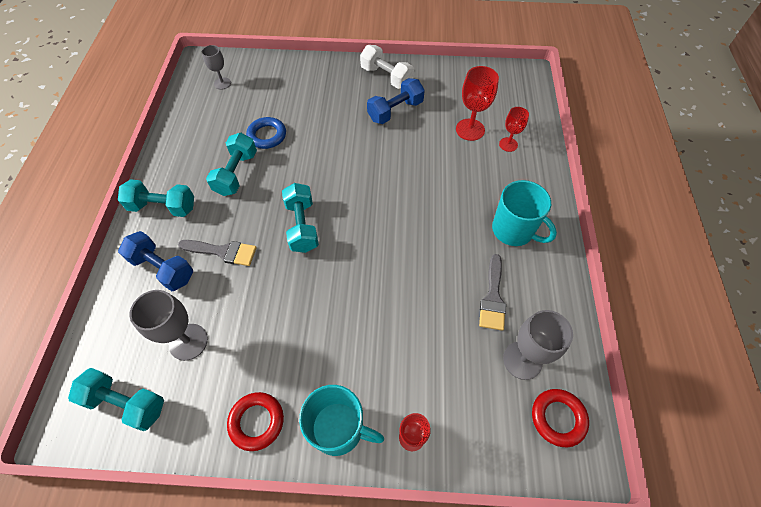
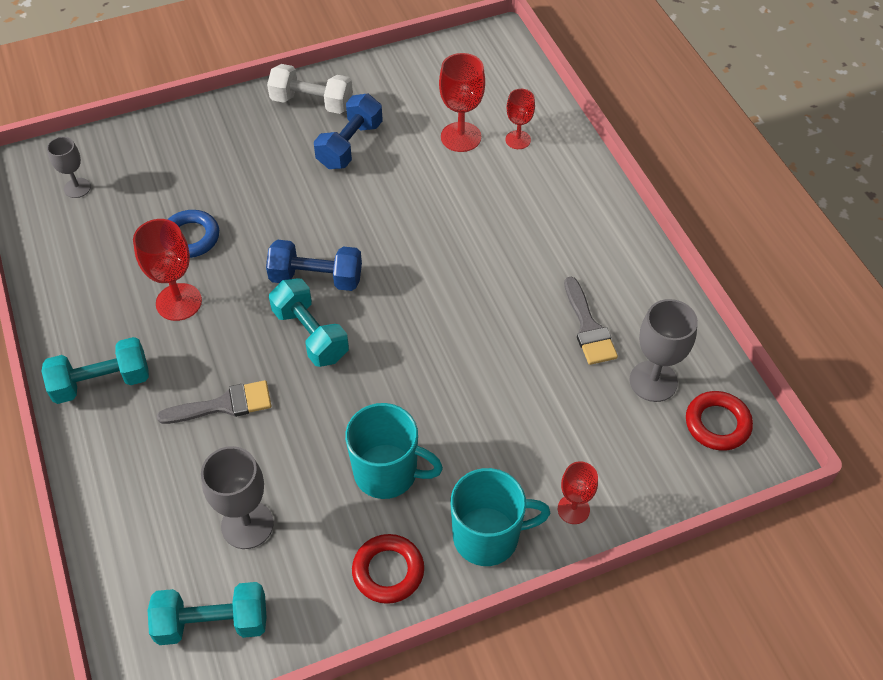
camera: 25 degrees left, 5 degrees down
blue dumbbell [118,231,193,291] -> blue dumbbell moved to [266,240,362,291]
turquoise dumbbell [206,133,257,196] -> red goblet [133,219,202,321]
turquoise mug [492,180,557,246] -> turquoise mug moved to [345,403,443,499]

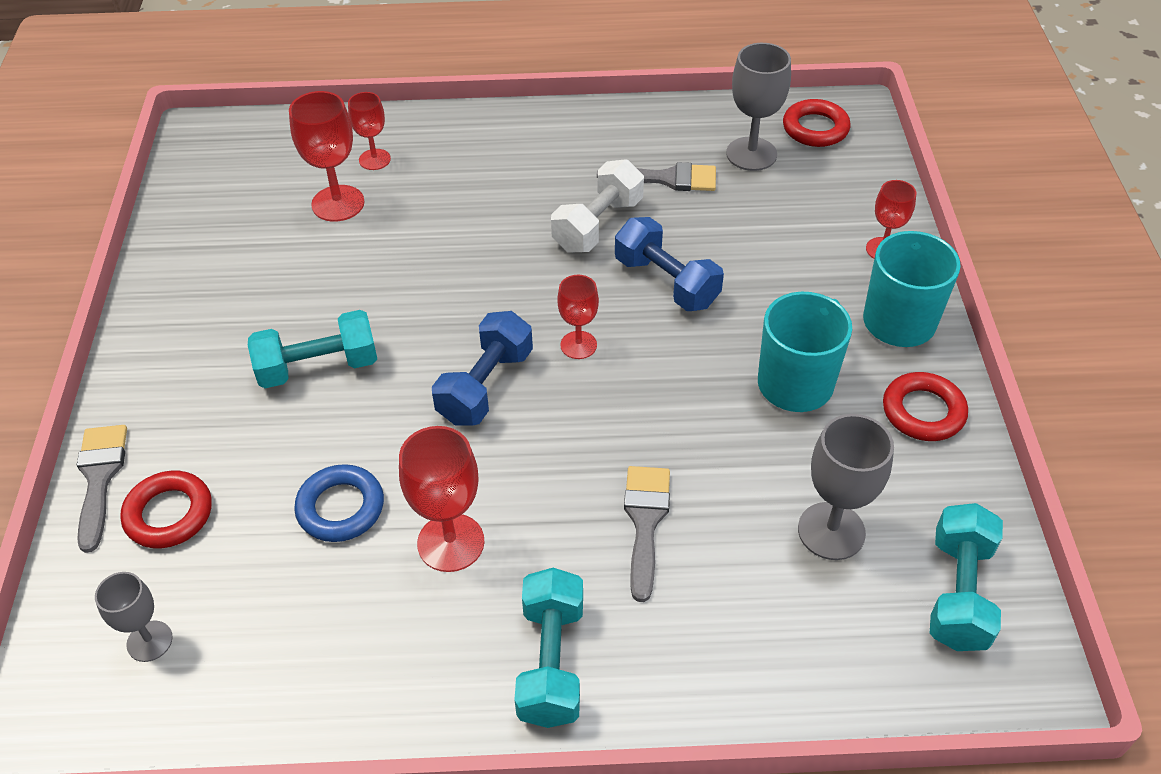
camera: 70 degrees left, 5 degrees down
white dumbbell [267,64,353,114] -> white dumbbell moved to [551,159,644,253]
turquoise dumbbell [269,278,349,367] -> turquoise dumbbell moved to [248,310,377,388]
blue dumbbell [314,94,383,169] -> blue dumbbell moved to [615,217,724,311]
none -> grey brush [77,425,127,553]
none -> red ring [120,471,212,548]
none -> red goblet [557,275,599,359]

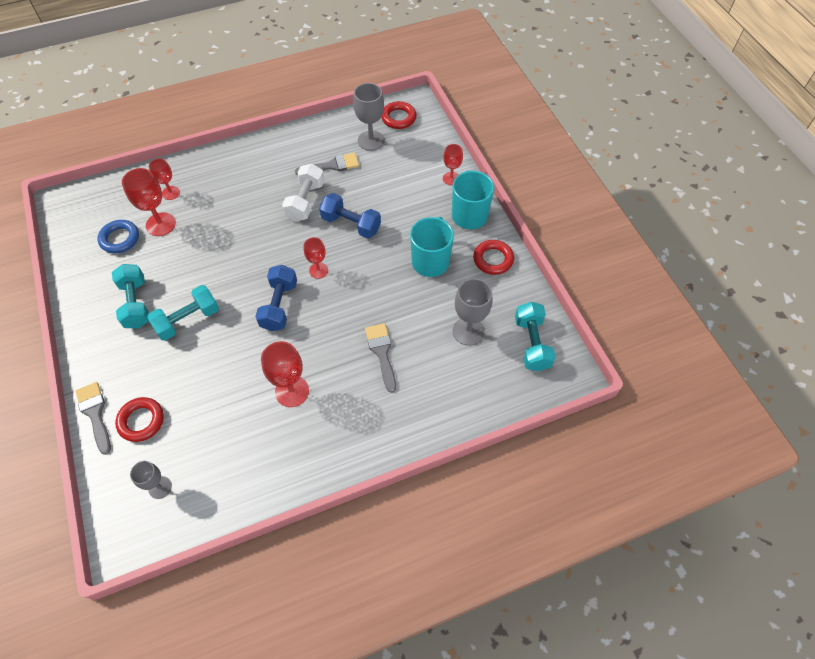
camera: 20 degrees left, 10 degrees up
blue ring [294,464,384,542] -> blue ring moved to [98,220,139,253]
turquoise dumbbell [515,568,583,728] -> turquoise dumbbell moved to [112,264,149,328]

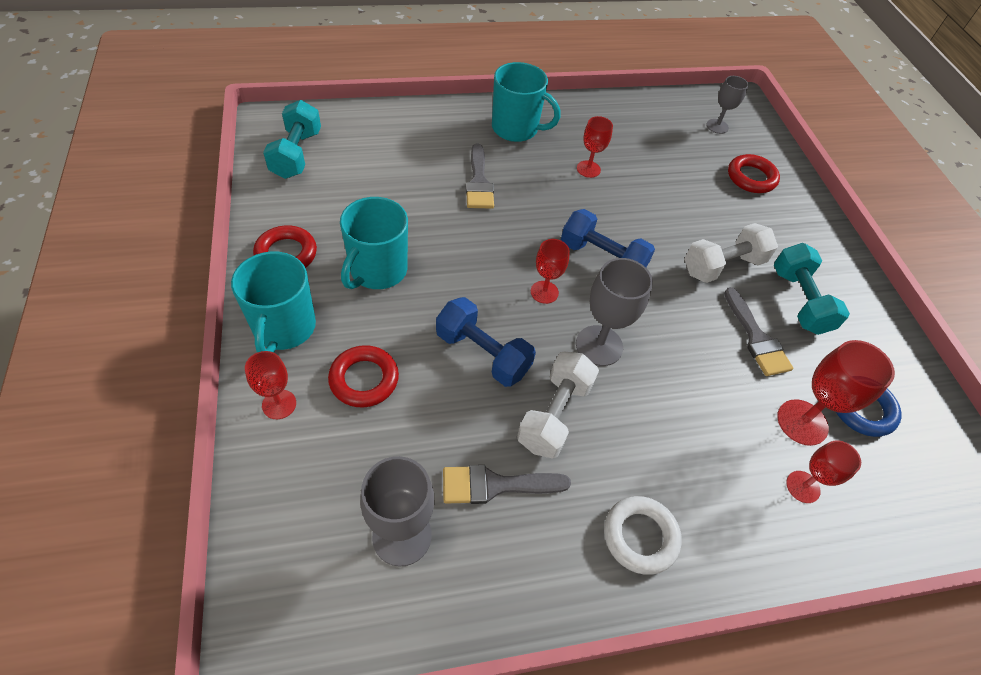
camera: 175 degrees left, 5 degrees down
grey brush [75,382,111,455] -> grey brush moved to [724,287,793,376]
turquoise dumbbell [147,285,219,341] -> white dumbbell [684,223,778,283]
blue dumbbell [255,265,297,331] -> blue dumbbell turned 75 degrees counterclockwise [561,209,655,267]
red goblet [261,341,309,407] -> red goblet [577,116,613,178], size x0.63
red ring [381,101,417,129] -> red ring moved to [328,345,399,408]
grey goblet [453,278,493,346] -> grey goblet moved to [576,258,653,366]
none -> turquoise mug [492,62,561,142]
none -> white ring [604,496,682,575]

